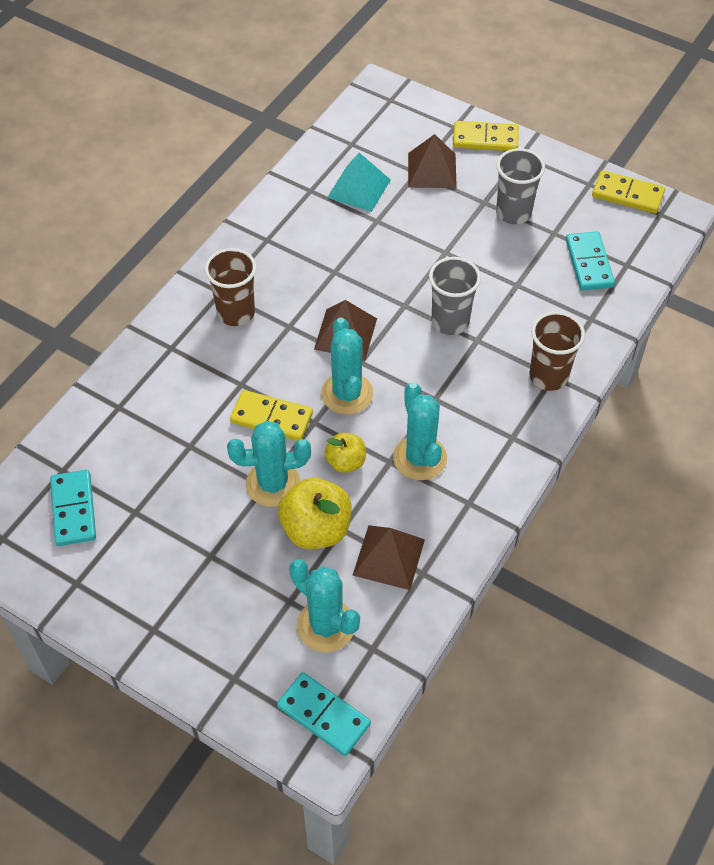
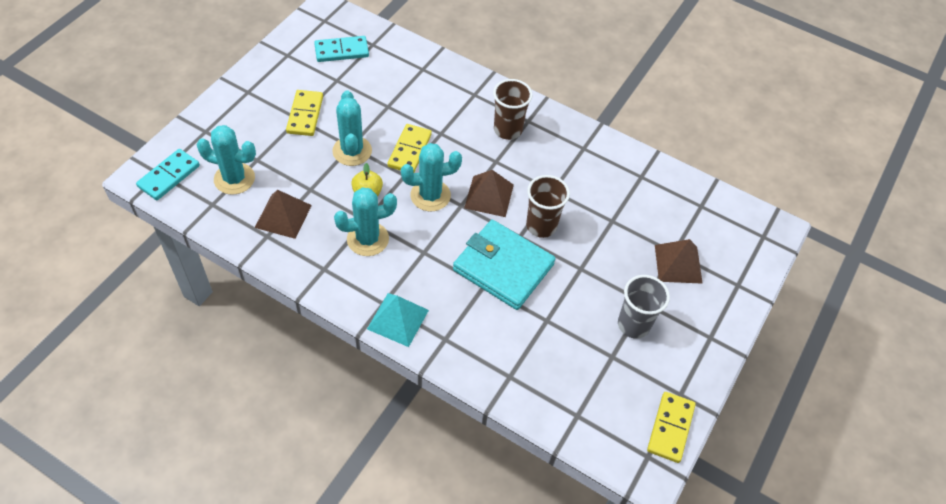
camera: 85 degrees right, 0 degrees up
yellow apple [278,477,351,549] -> none
turquoise cactus [289,559,360,652] -> turquoise cactus turned 60 degrees clockwise [197,125,256,195]
turquoise pyramid [327,153,391,212] -> turquoise pyramid moved to [367,293,429,347]
grey cup [429,257,481,335] -> turquoise wallet [453,220,555,310]
yellow domino [453,121,519,151] -> yellow domino moved to [286,90,323,136]
brown cup [530,311,585,391] -> brown cup moved to [526,175,570,238]
turquoise domino [566,231,615,291] -> none

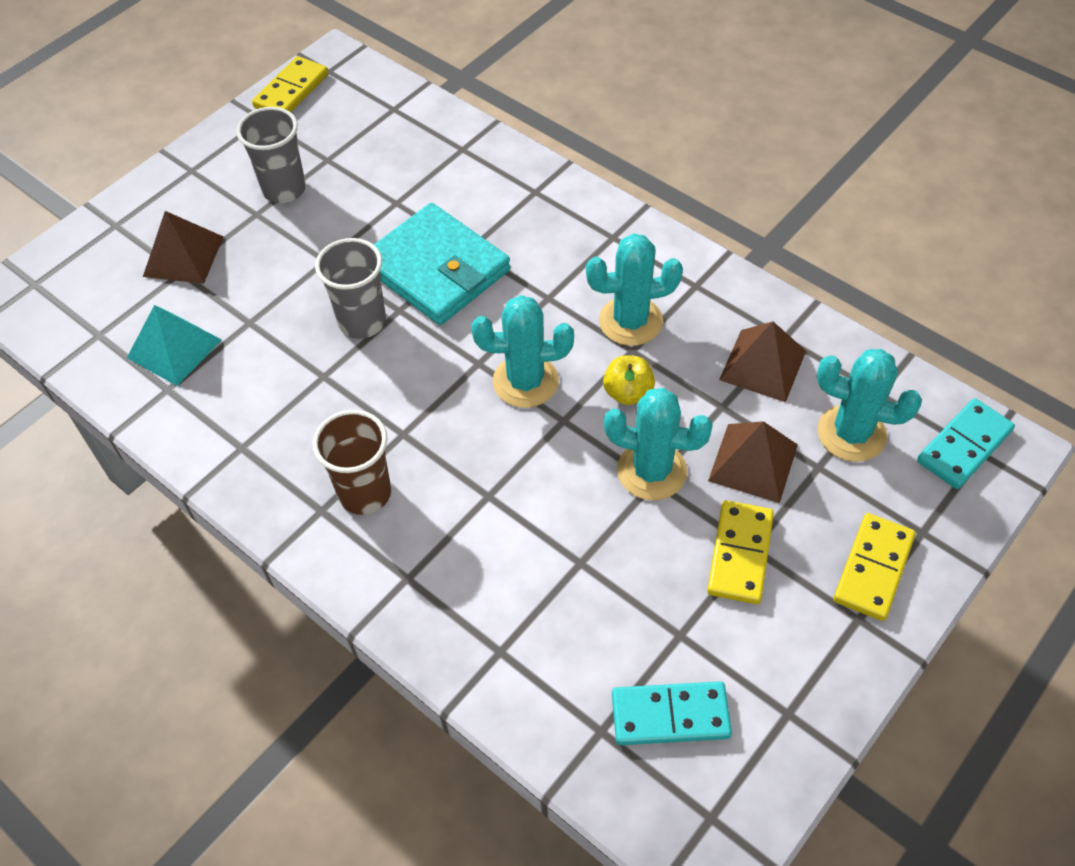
camera: 165 degrees left, 0 degrees up
turquoise cactus [332,90,372,166] -> turquoise cactus turned 75 degrees counterclockwise [604,388,713,500]
turquoise pyramid [367,293,429,347] -> turquoise pyramid moved to [127,305,222,386]
yellow domino [387,124,432,172] -> yellow domino moved to [833,513,916,621]
brown pyramid [464,170,514,217] -> brown pyramid moved to [708,421,798,503]
brown cup [526,175,570,238] -> grey cup [315,238,386,339]

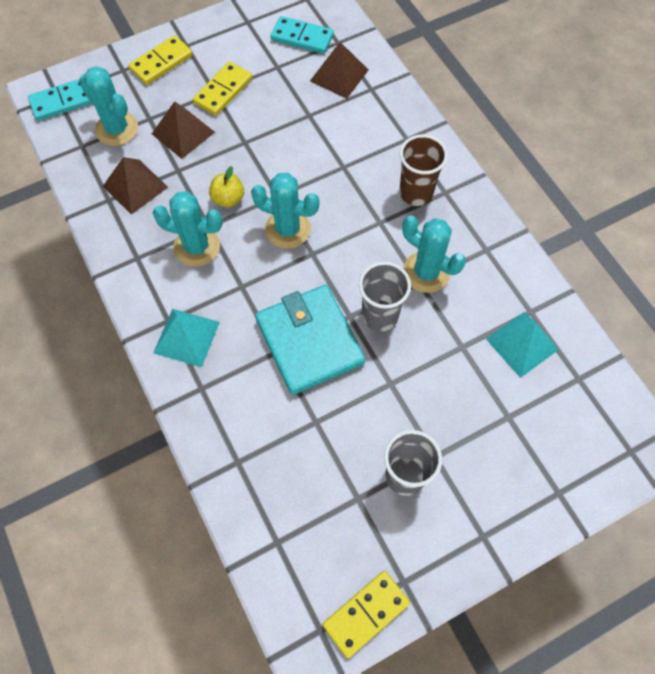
camera: 160 degrees left, 10 degrees up
brown pyramid [143,211,223,284] -> brown pyramid moved to [310,42,368,99]
turquoise cactus [604,388,713,500] -> turquoise cactus moved to [402,216,466,293]
none -> turquoise pyramid [153,309,220,367]

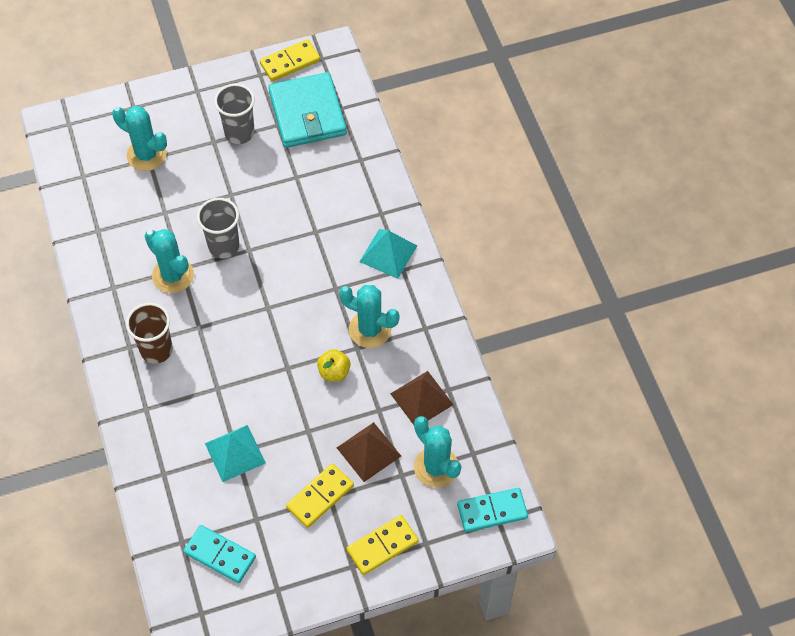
camera: 170 degrees left, 5 degrees down
turquoise cactus [251,173,320,249] -> turquoise cactus moved to [112,106,167,171]
turquoise wallet [255,285,365,395] -> turquoise wallet moved to [268,72,347,148]
brown pyramid [310,42,368,99] -> none
turquoise pyramid [486,312,559,378] -> turquoise pyramid moved to [205,425,266,482]

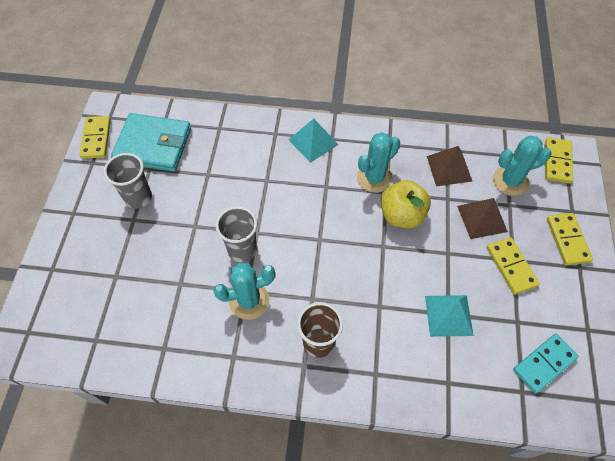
camera: 65 degrees left, 0 degrees up
turquoise cactus [112,106,167,171] -> none
yellow apple [317,349,351,382] -> yellow apple [380,180,431,228], size x1.70
turquoise domino [457,488,528,532] -> yellow domino [545,137,573,184]

